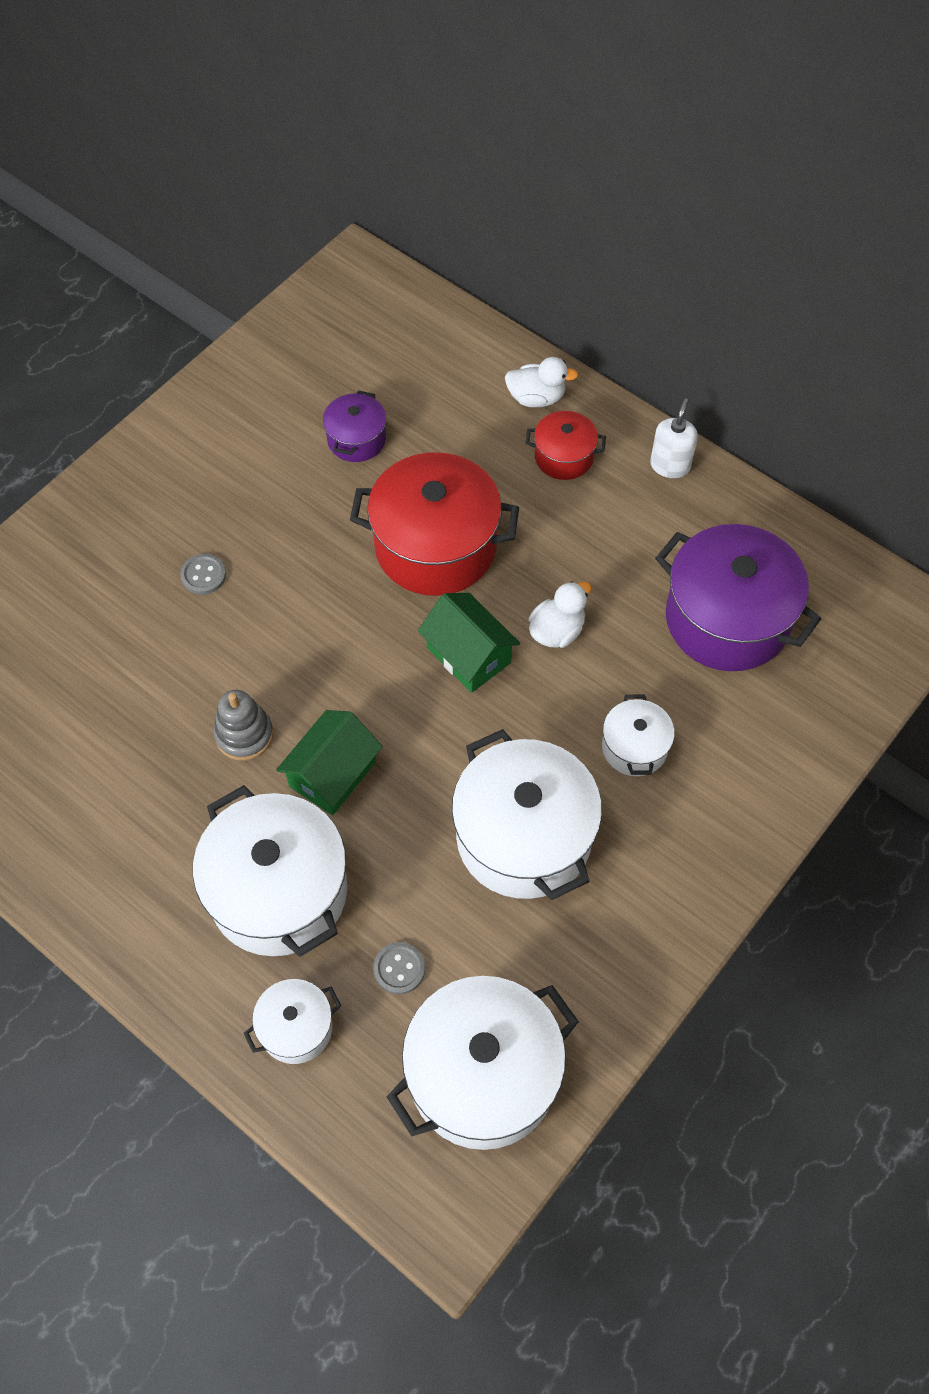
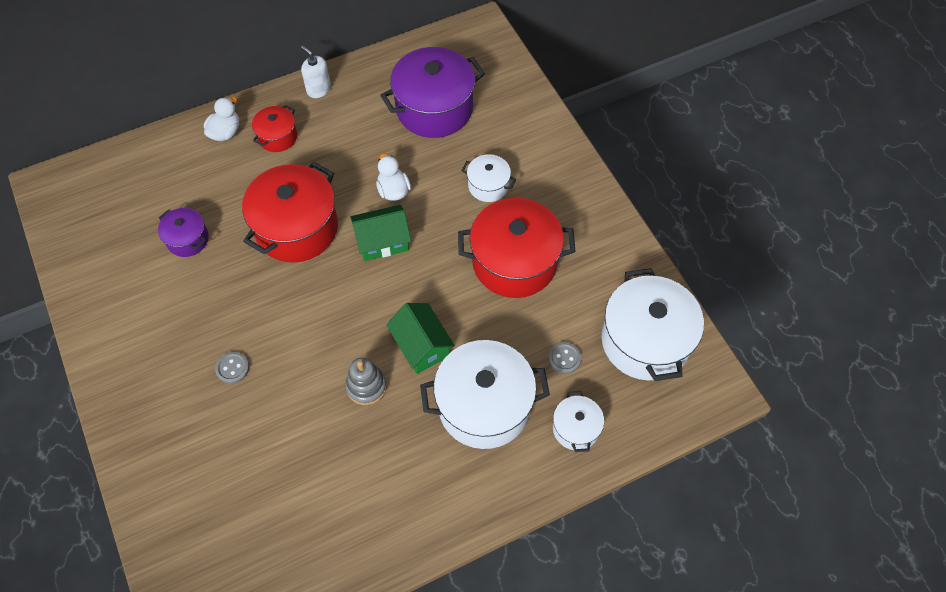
camera: 65 degrees left, 0 degrees up
white pot [452,729,602,900] -> red pot [458,198,576,298]

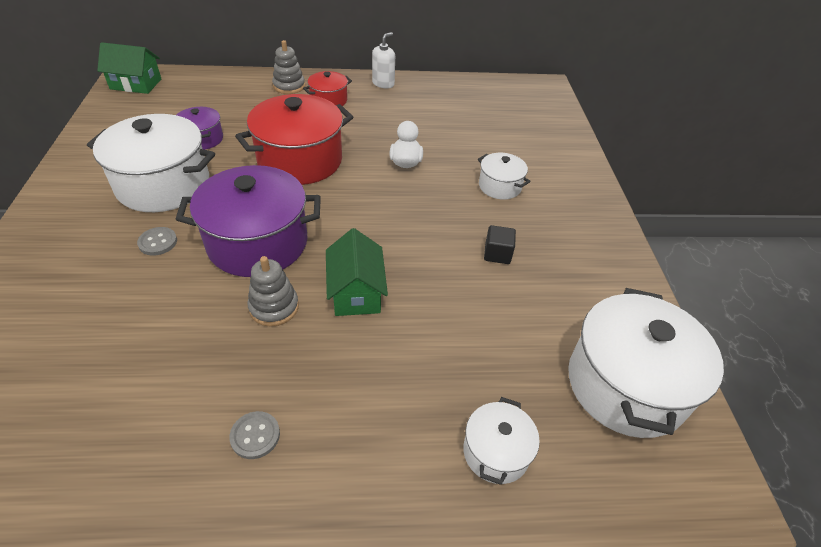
camera: 20 degrees right, 15 degrees down
white duck [204,97,239,141] -> grey stacking toy [272,40,305,94]
white soap dispenser [301,45,331,98] -> white soap dispenser turned 60 degrees clockwise [372,32,395,88]
green house [350,205,411,261] -> green house moved to [97,42,161,94]
purple pot [380,47,485,138] -> purple pot moved to [176,165,321,277]
white pot [420,340,550,449] -> white pot moved to [87,114,215,212]
red pot [458,198,576,298] -> black cube [484,225,516,264]
grey button [548,342,581,374] -> grey button moved to [230,411,280,459]

